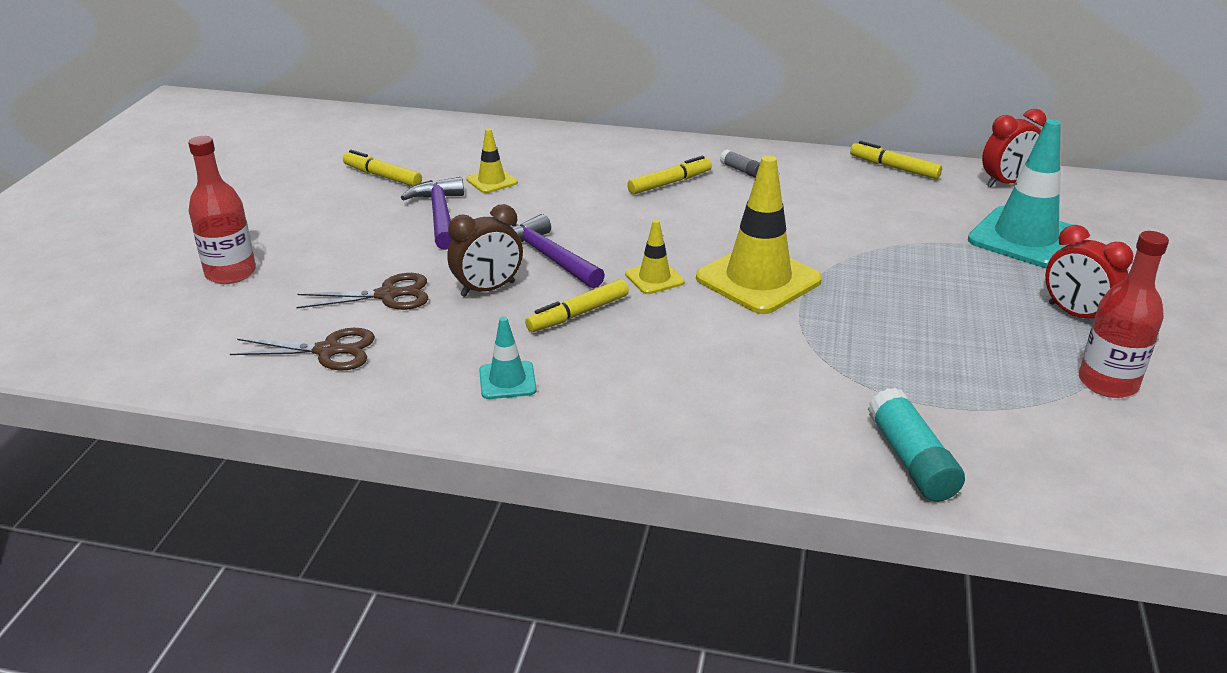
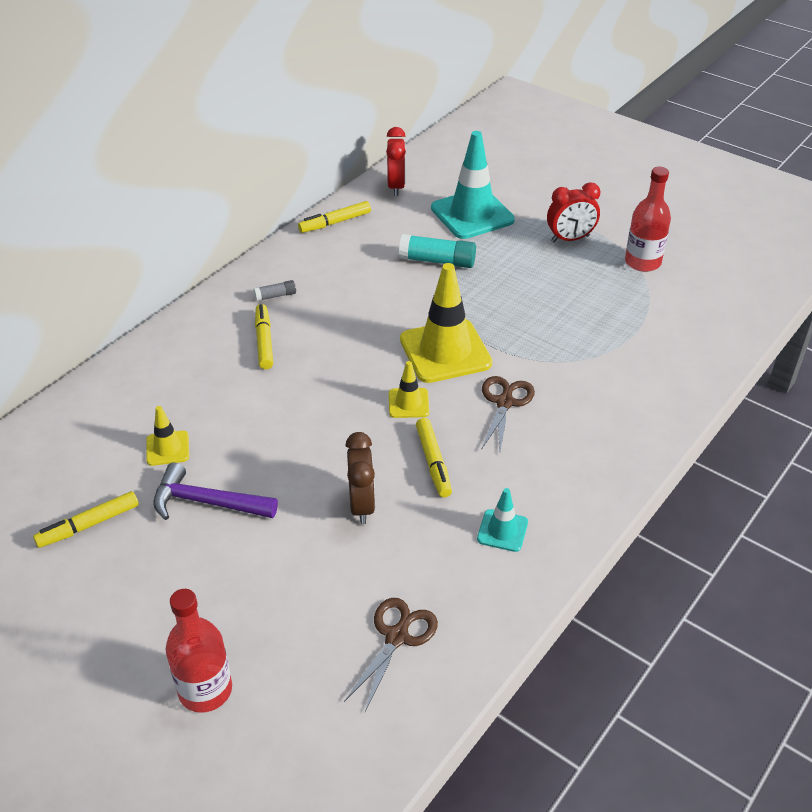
camera: 65 degrees left, 10 degrees up
brown scissors [296,273,428,310] -> brown scissors moved to [481,376,535,451]
purple hammer [512,214,605,289] -> none
turquoise glue stick [868,388,965,502] -> turquoise glue stick moved to [399,234,476,268]

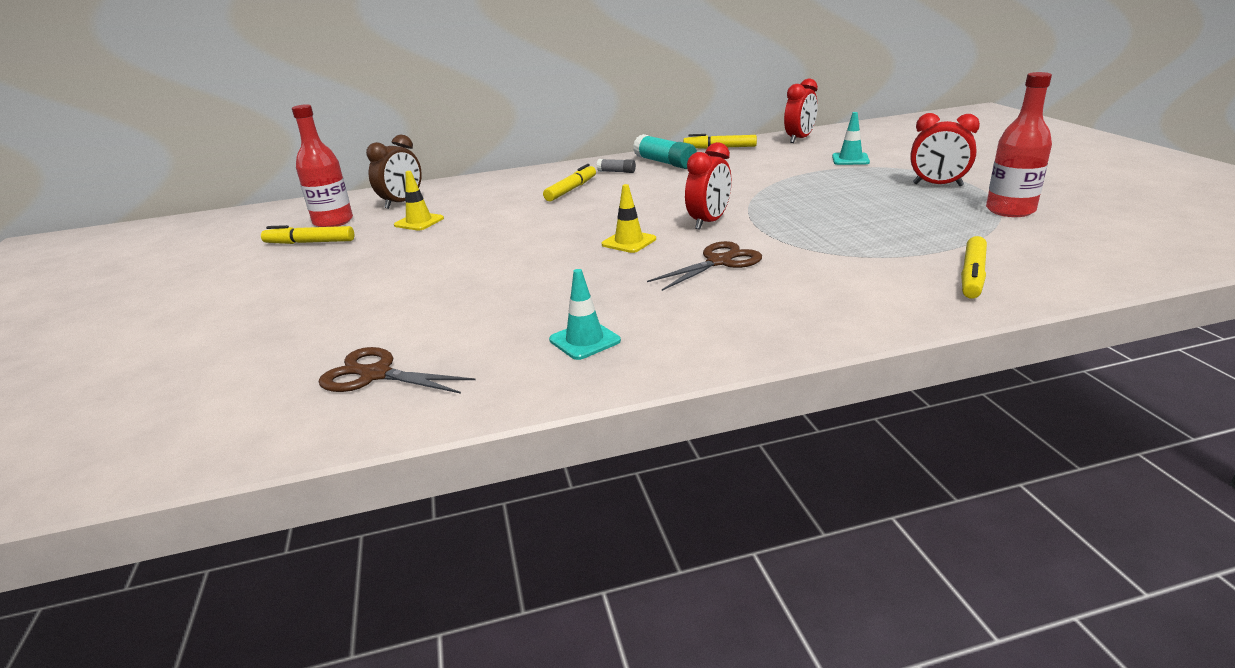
camera: 40 degrees right, 15 degrees down
purple hammer [154,462,278,520] -> none
red bottle [166,589,232,713] -> red bottle moved to [292,104,353,227]
brown scissors [344,598,438,711] -> brown scissors turned 135 degrees counterclockwise [319,347,475,394]
brown clock [346,432,375,524] -> brown clock moved to [366,134,422,209]
turquoise glue stick [399,234,476,268] -> turquoise glue stick moved to [633,134,697,169]
yellow traffic cone [400,263,492,383] -> red clock [685,142,732,230]
yellow marker [416,418,452,498] -> yellow marker moved to [961,236,987,299]
turquoise traffic cone [431,131,515,239] -> turquoise traffic cone [832,112,870,165], size x0.49

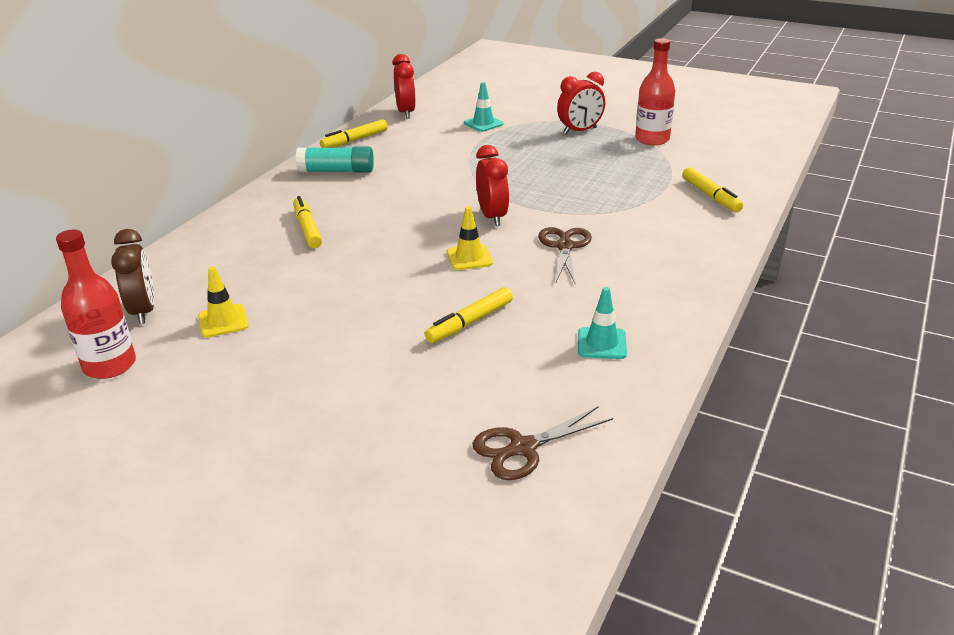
camera: 50 degrees left, 5 degrees up
yellow marker [261,225,354,244] -> yellow marker moved to [425,287,513,343]
grey glue stick [597,159,636,173] -> none

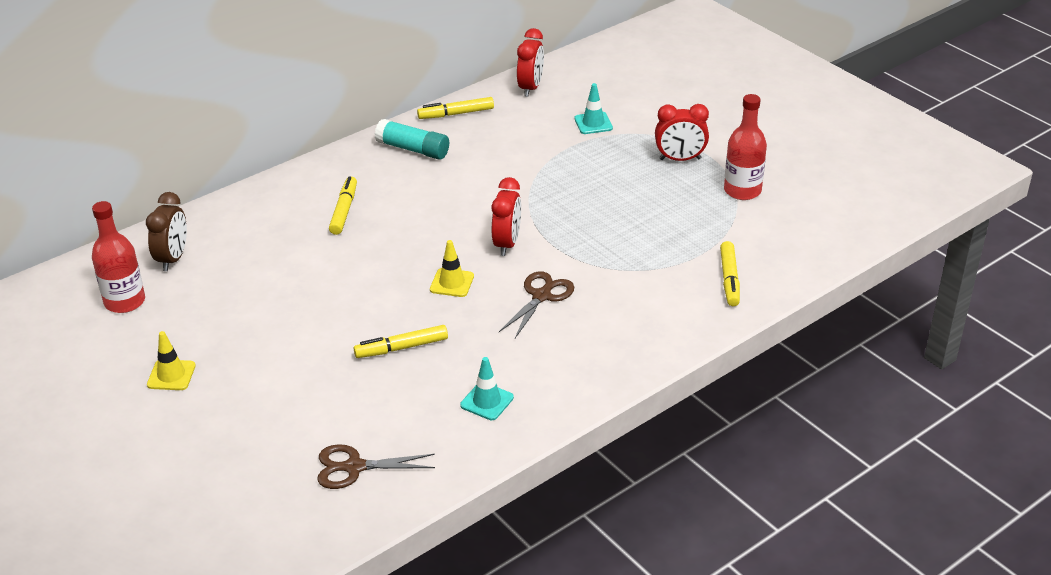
camera: 25 degrees right, 5 degrees up
yellow traffic cone [198,267,249,338] -> yellow traffic cone moved to [147,331,196,390]

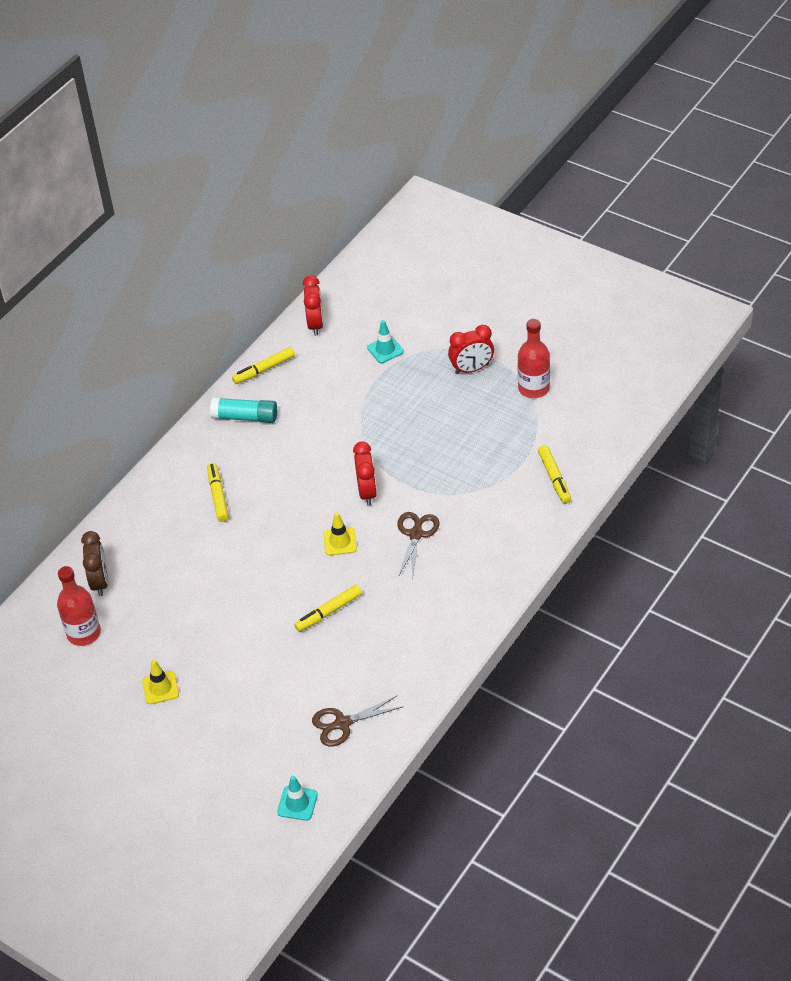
camera: 15 degrees left, 10 degrees up
turquoise traffic cone [460,357,514,420] -> turquoise traffic cone moved to [277,776,318,821]

